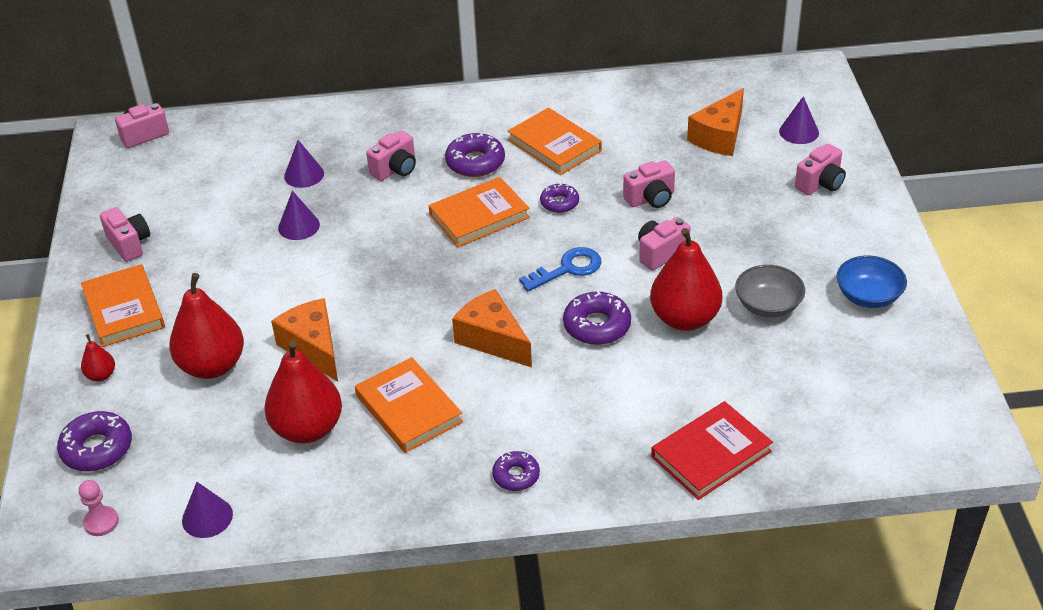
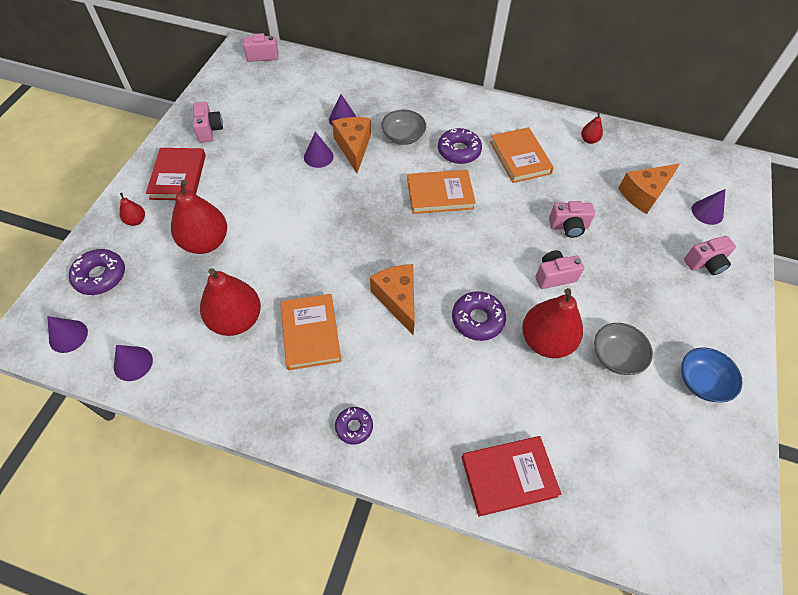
camera: 20 degrees right, 15 degrees up
pink pawn [79,480,119,536] -> purple cone [47,316,88,353]
orange book [81,264,165,347] -> red book [146,148,206,200]
orange cheese [271,298,338,382] -> orange cheese moved to [332,117,371,173]
pink camera [366,130,416,181] -> grey bowl [381,110,426,145]
blue key [519,247,602,291] -> none
purple donut [540,183,579,213] -> none
none -> red pear [581,112,603,144]

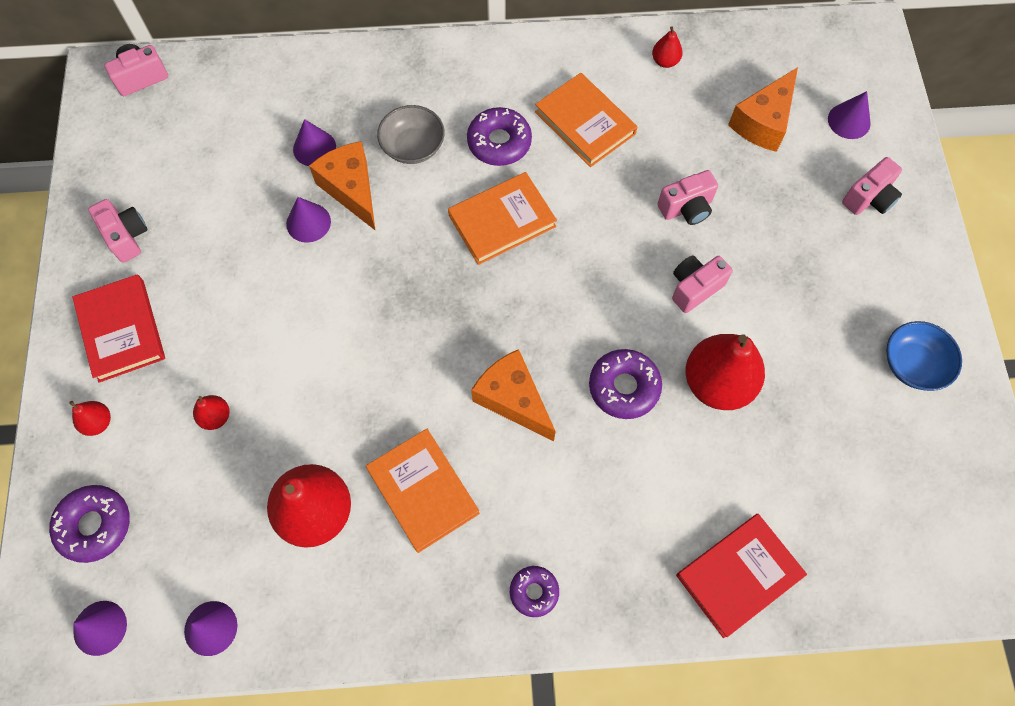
camera: 20 degrees left, 10 degrees up
red pear [171,180,227,254] -> red pear [193,395,229,430], size x0.46
grey bowl [594,323,653,375] -> none

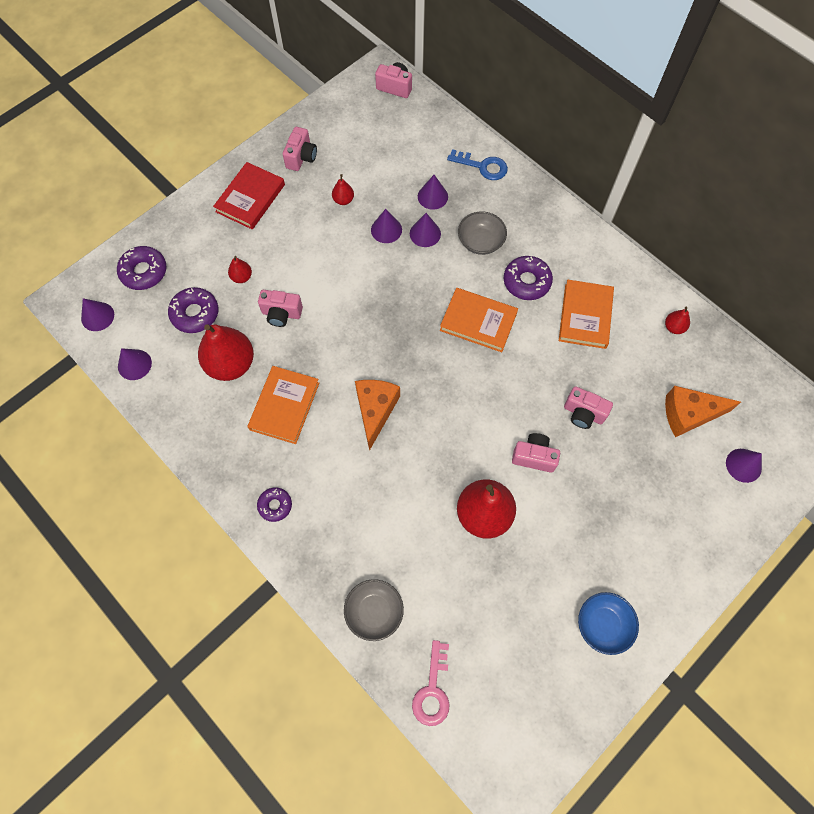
camera: 50 degrees right, 0 degrees up
red pear [69,401,111,436] -> red pear moved to [332,174,354,205]
orange cheese [309,141,375,230] -> purple cone [410,213,441,247]
purple donut [589,349,662,419] -> purple donut moved to [168,287,218,333]
red book [676,514,807,638] -> grey bowl [344,579,404,641]
pink camera [842,157,902,215] -> pink camera moved to [258,290,303,327]
none -> pink key [412,640,450,726]
none -> blue key [447,149,508,180]

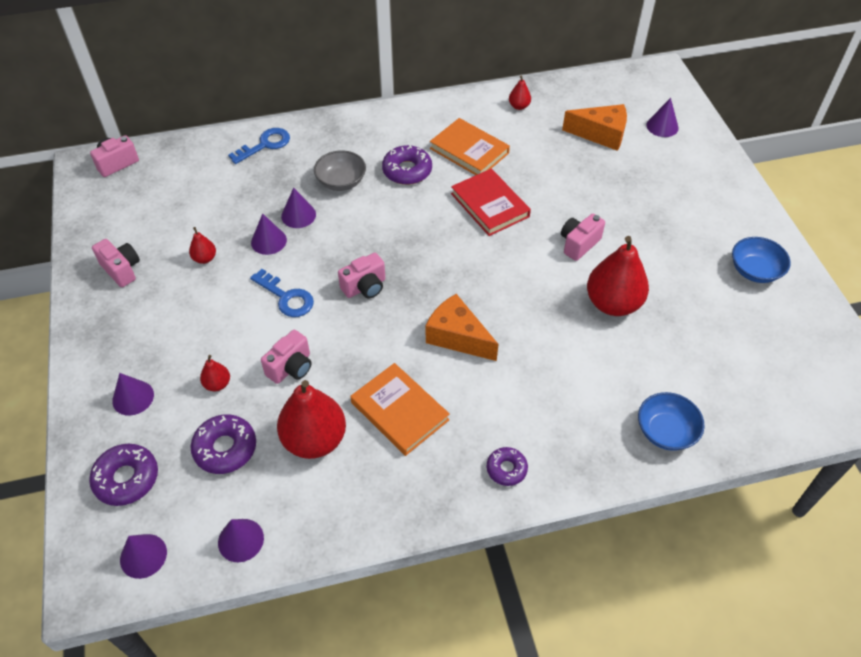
camera: 60 degrees left, 15 degrees down
red book [213,162,285,230] -> red book moved to [451,169,531,236]
grey bowl [344,579,404,641] -> blue bowl [638,392,704,451]
pink key [412,640,450,726] -> none
purple cone [418,175,448,210] -> purple cone moved to [112,373,154,416]
orange book [440,288,518,352] -> none
pink camera [564,386,613,429] -> pink camera moved to [338,253,385,298]
orange cheese [665,386,741,437] -> orange cheese turned 105 degrees counterclockwise [562,104,627,151]
none -> blue key [250,269,314,317]

